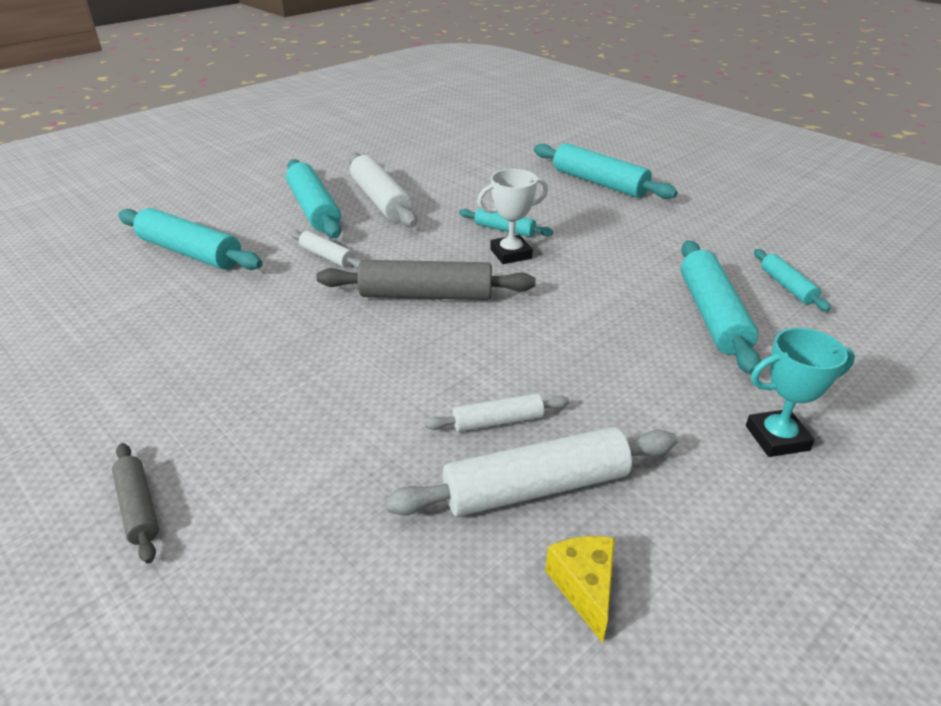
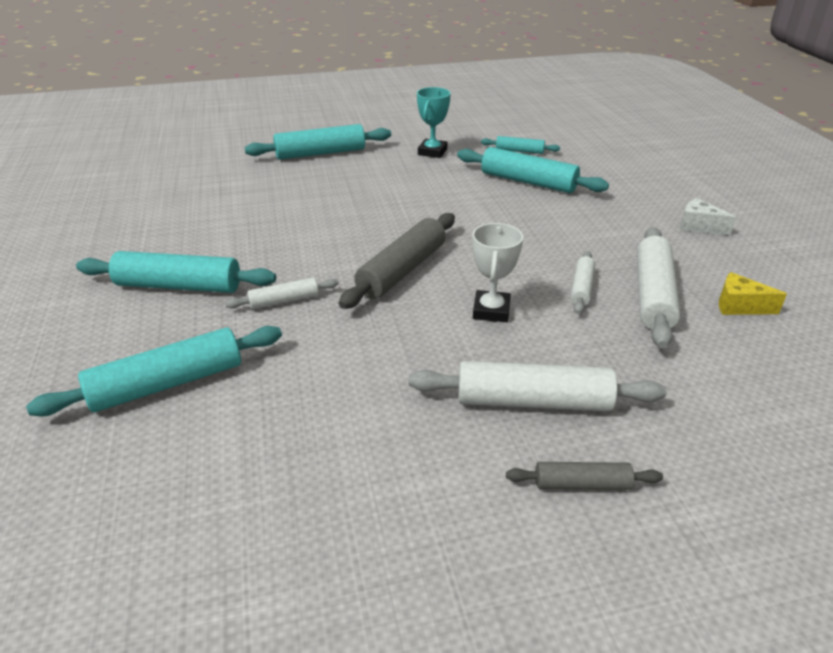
camera: 60 degrees left, 0 degrees up
white rolling pin [348,152,417,227] -> white rolling pin moved to [409,361,666,411]
turquoise rolling pin [459,208,553,237] -> none
white trophy [477,169,548,264] -> white trophy moved to [472,223,523,322]
turquoise trophy [746,328,855,457] -> turquoise trophy moved to [417,87,451,158]
none -> white cheese [680,198,736,236]

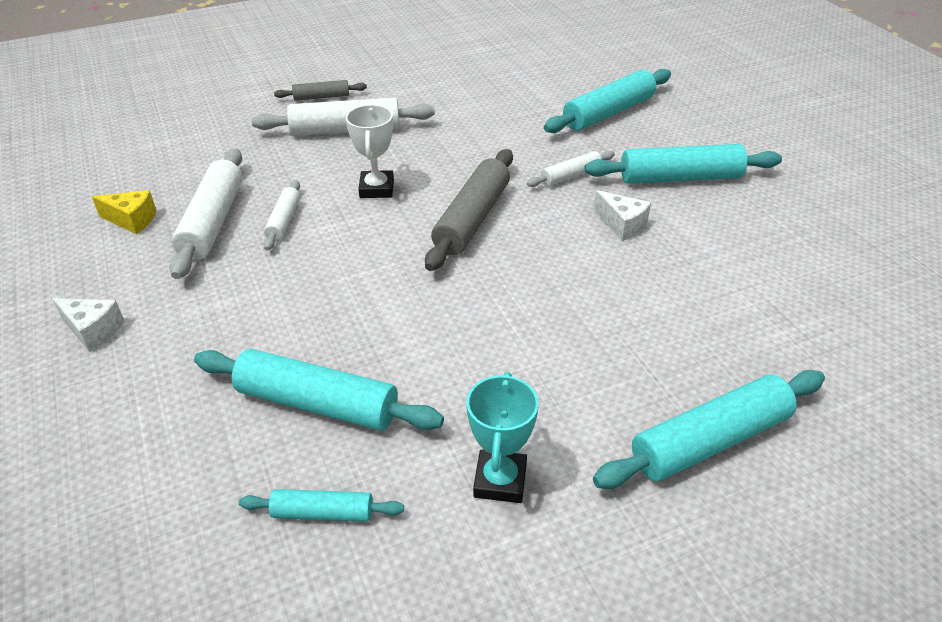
camera: 170 degrees right, 5 degrees up
none -> white cheese [594,190,651,241]

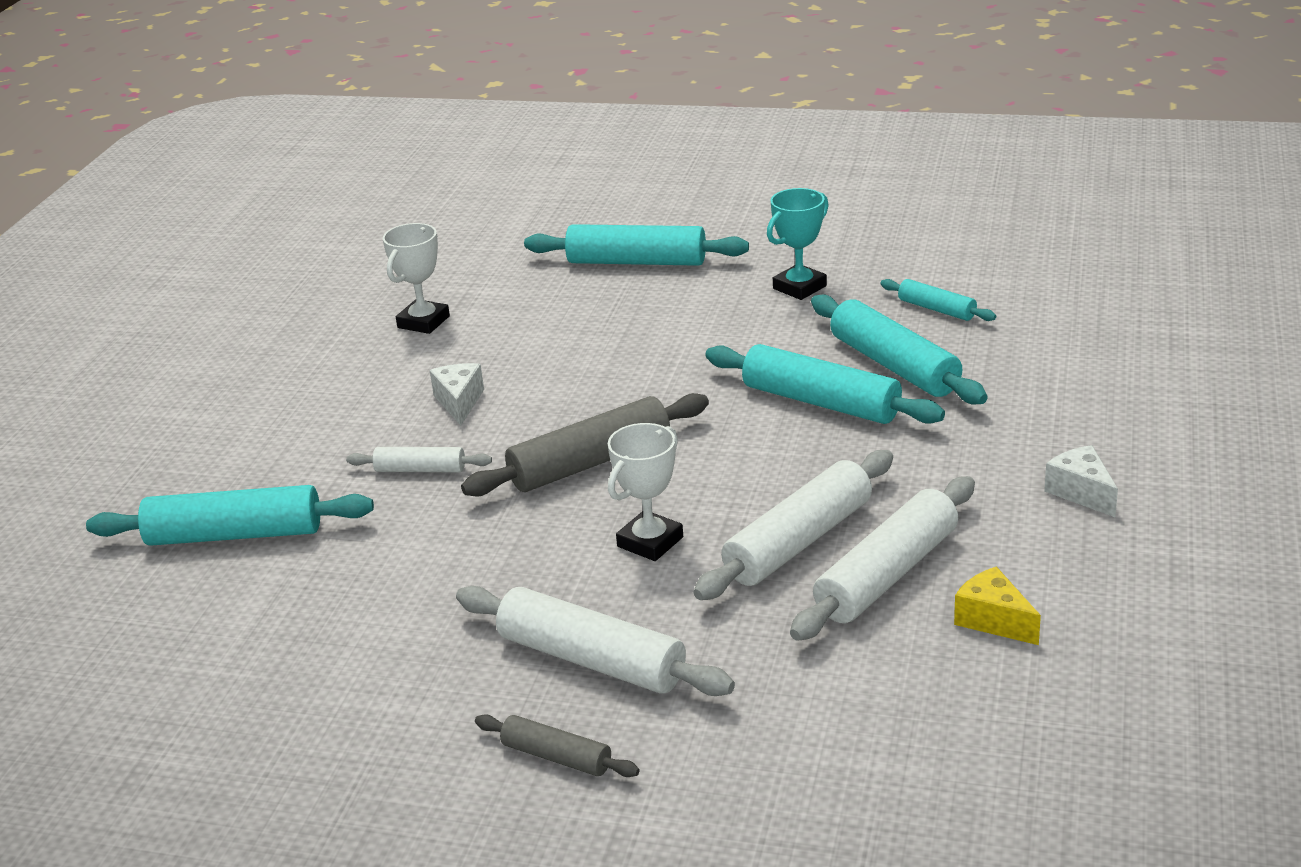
camera: 140 degrees left, 10 degrees down
white rolling pin [263,180,300,250] -> white rolling pin [693,450,893,600], size x1.85
turquoise rolling pin [585,144,782,184] -> turquoise rolling pin moved to [705,344,945,424]
none -> white trophy [383,223,450,334]

